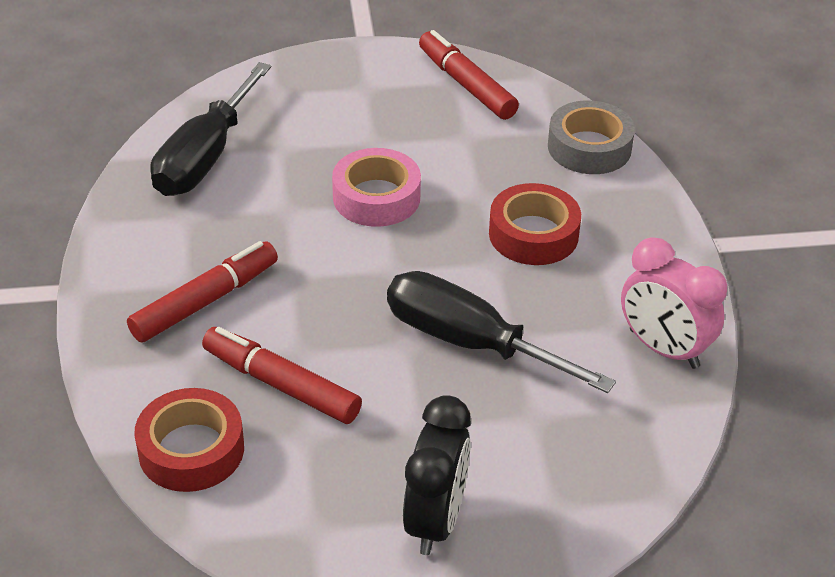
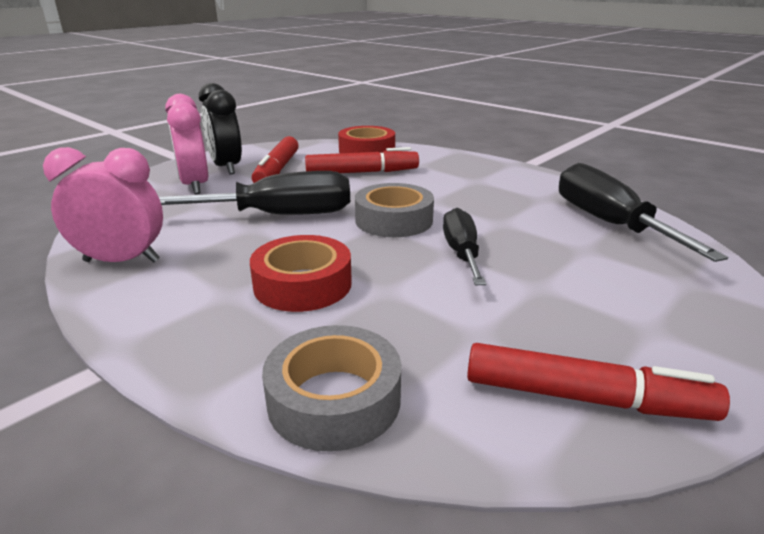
camera: 140 degrees right, 15 degrees down
red marker [127,241,278,342] -> red marker moved to [252,136,299,183]
pink tape [332,148,421,227] -> black screwdriver [443,208,486,285]
none -> pink clock [165,94,208,194]
none -> grey tape [355,183,434,237]

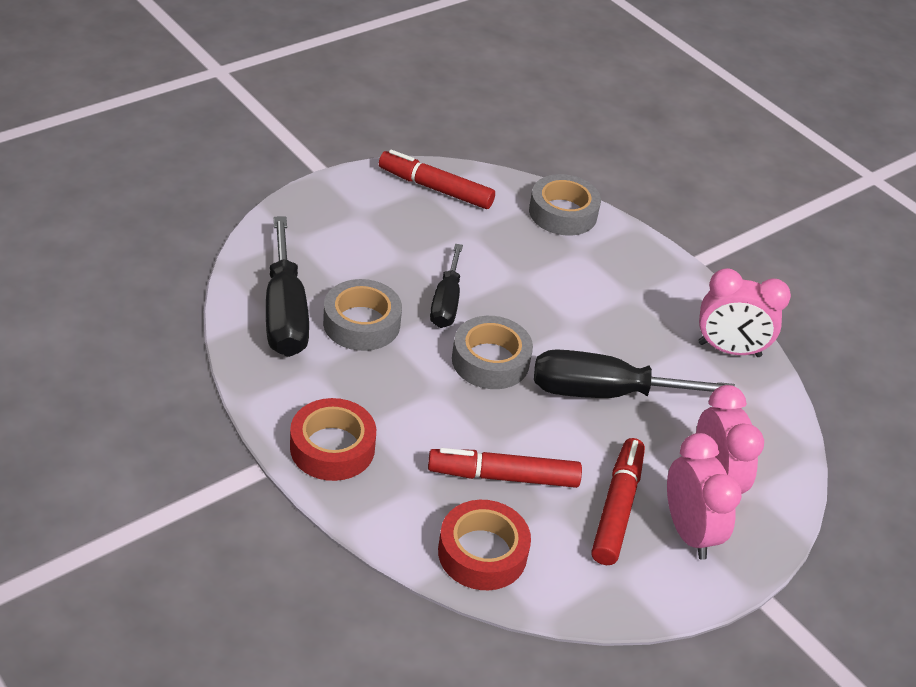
camera: 175 degrees left, 15 degrees up
black clock [199,83,242,174] -> pink clock [667,433,742,560]
red tape [250,235,352,312] -> red tape moved to [290,398,376,481]
none -> grey tape [323,279,402,351]

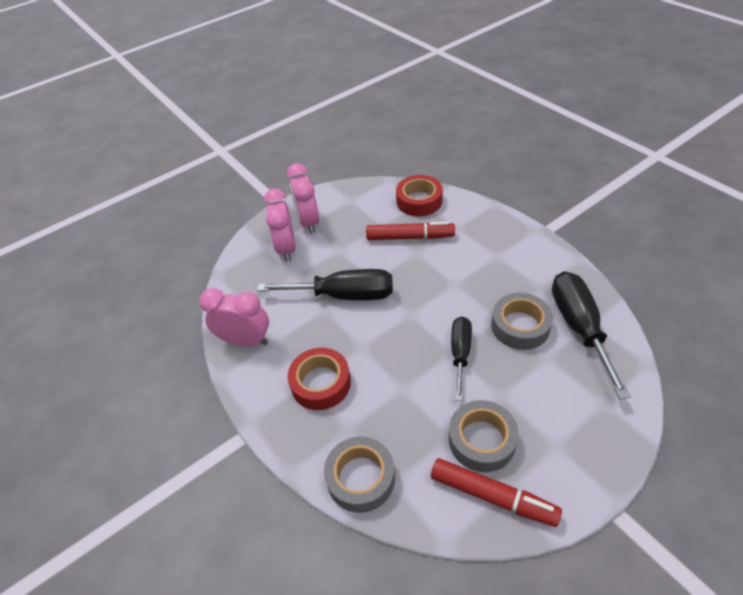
camera: 170 degrees left, 5 degrees up
red tape [290,398,376,481] -> red tape moved to [288,348,351,410]
grey tape [452,316,533,389] -> grey tape moved to [449,400,519,472]
red marker [591,438,645,565] -> none

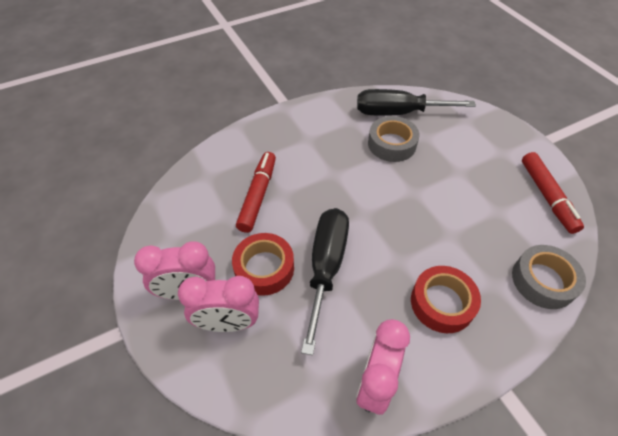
camera: 85 degrees left, 5 degrees up
red tape [396,175,443,216] -> red tape moved to [232,233,294,296]
red marker [431,458,562,527] -> red marker turned 135 degrees clockwise [522,152,584,234]
grey tape [449,400,519,472] -> none
black screwdriver [451,316,472,401] -> none

